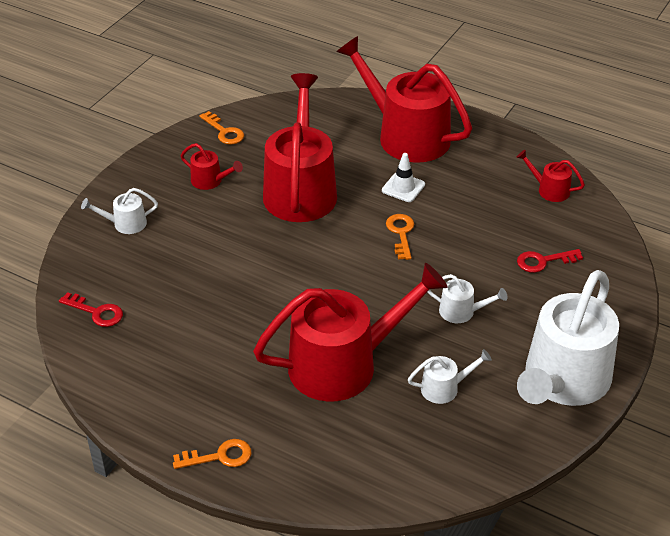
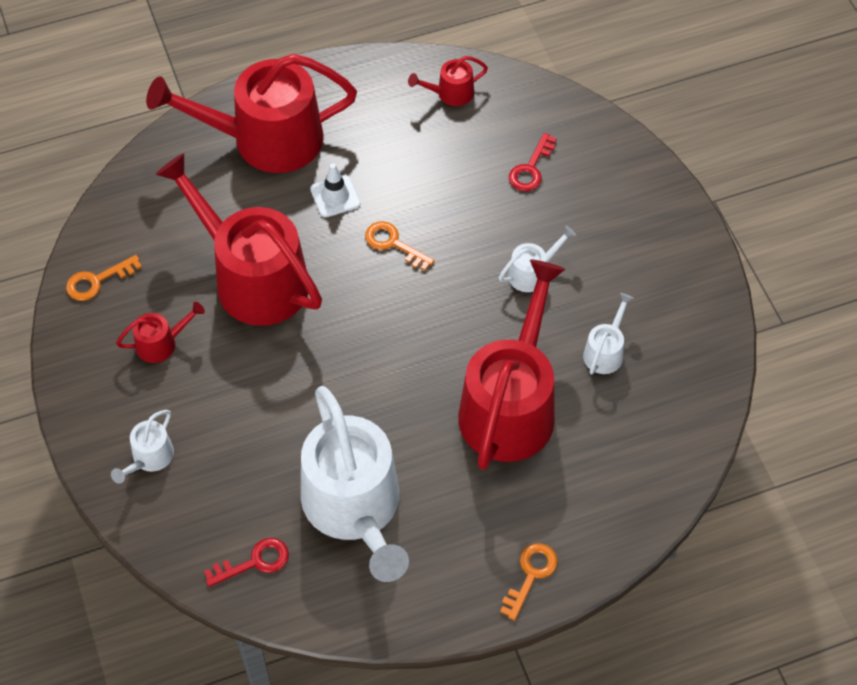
camera: 50 degrees left, 15 degrees up
orange key [199,111,244,145] -> orange key turned 150 degrees clockwise [66,255,142,301]
white watering can [517,270,619,406] -> white watering can moved to [301,386,409,582]

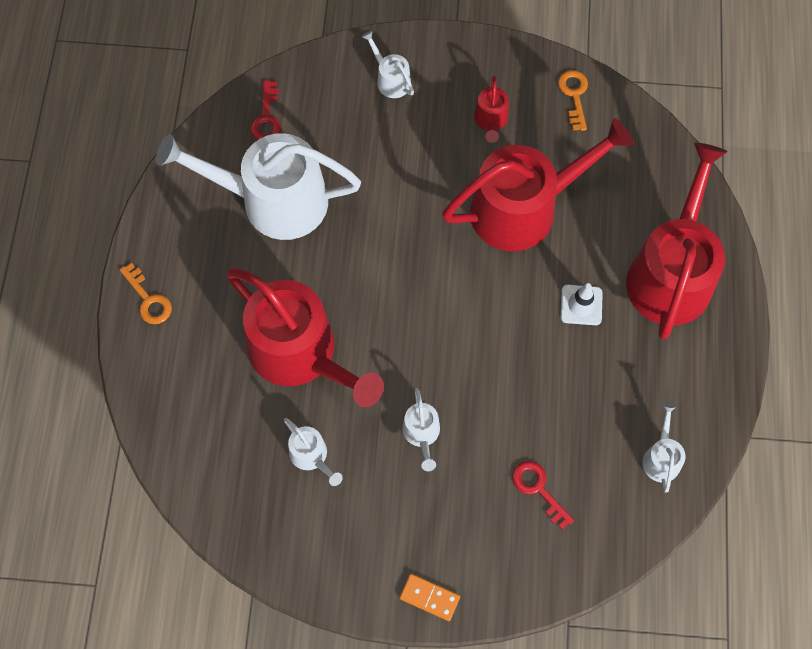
camera: 115 degrees right, 10 degrees up
orange key [365,221,435,271] -> none
red watering can [408,56,488,106] -> white watering can [642,402,686,493]
none -> orange domino [399,574,460,621]

